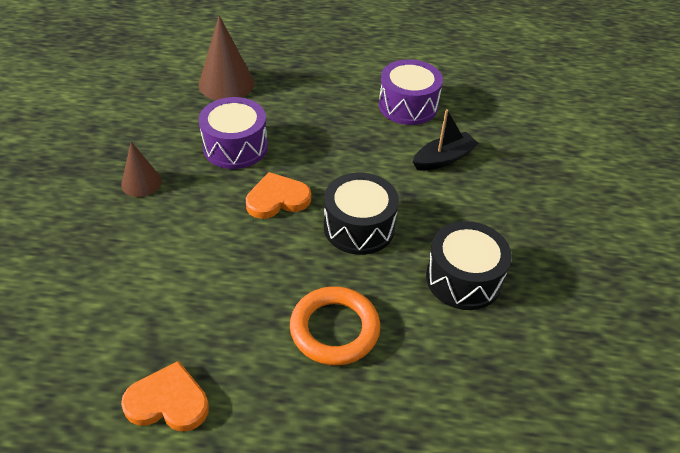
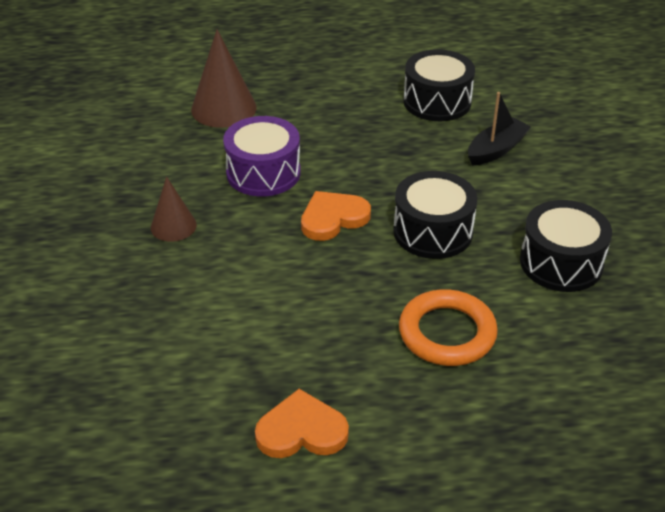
camera: 10 degrees left, 5 degrees down
purple drum [379,59,443,125] -> black drum [403,49,475,121]

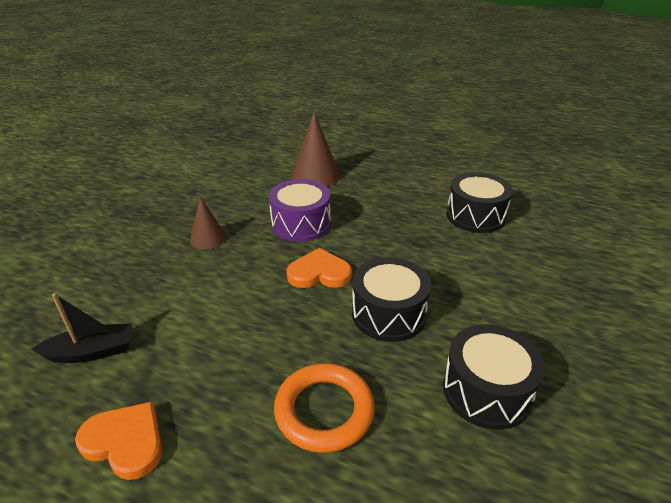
camera: 30 degrees right, 5 degrees down
black boat [468,92,531,166] -> black boat moved to [31,293,132,363]

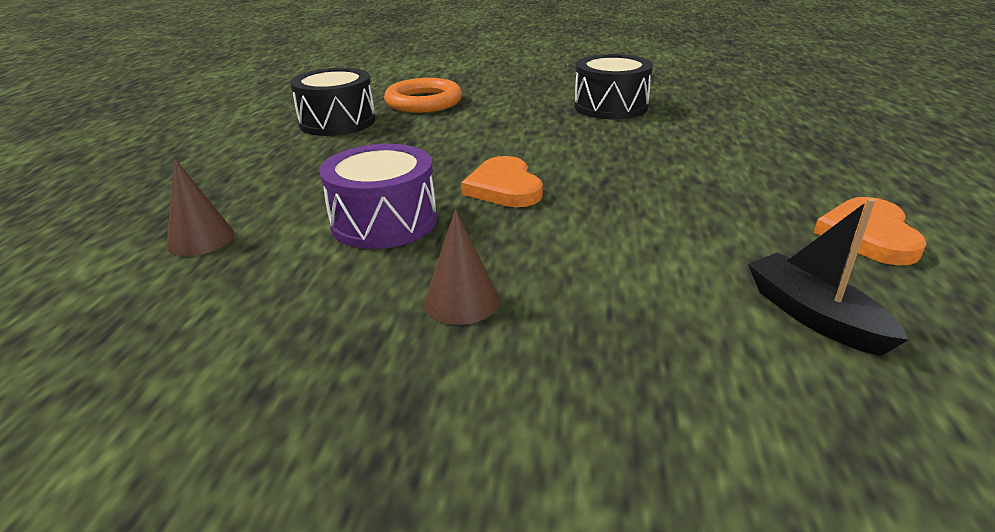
camera: 105 degrees left, 5 degrees down
orange ring [274,363,375,453] -> orange ring moved to [384,78,462,113]
brown cone [291,112,340,187] -> brown cone [167,158,234,256], size x0.61
black drum [352,257,431,342] -> none

